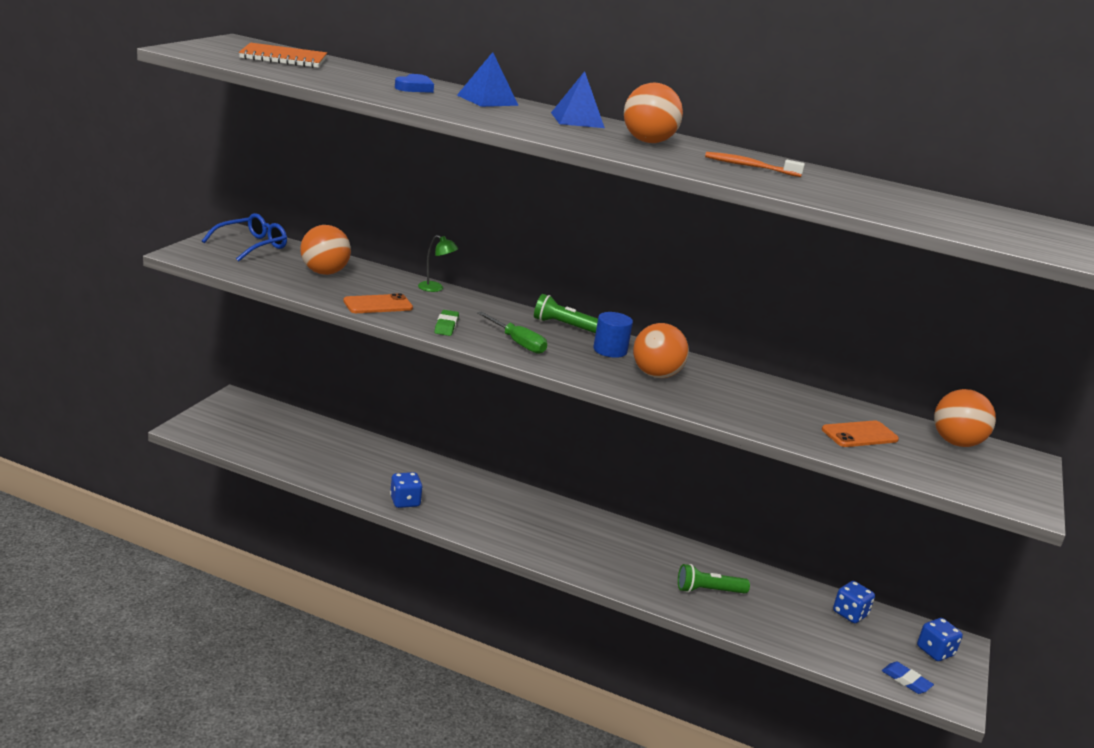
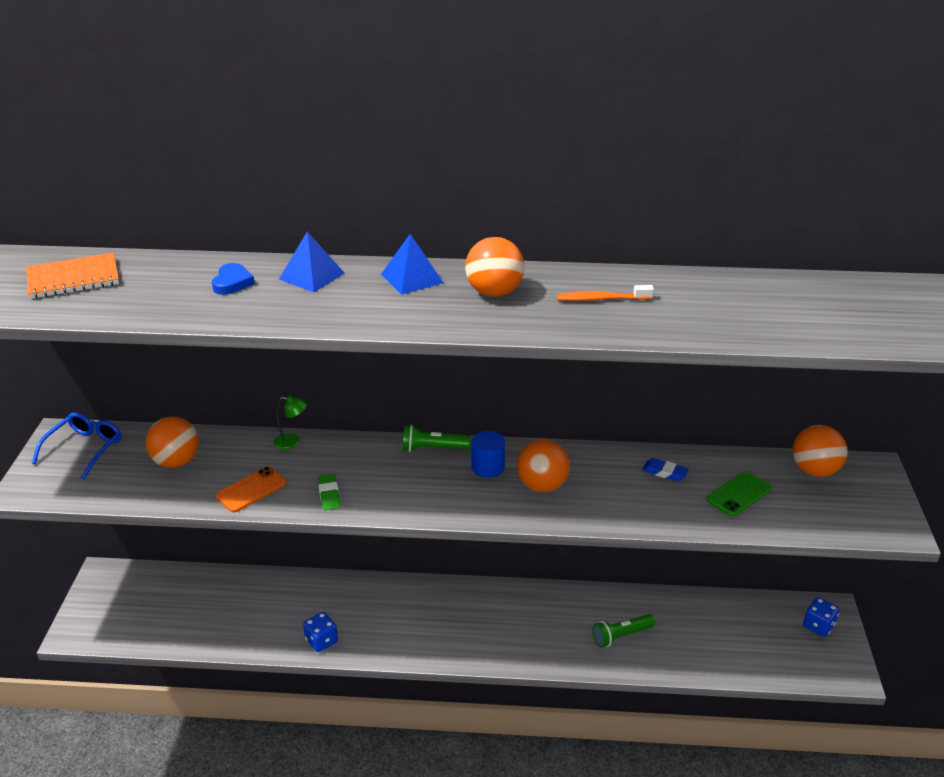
camera: 15 degrees left, 10 degrees up
green screwdriver [477,311,547,354] -> none
orange phone [822,420,899,447] -> green phone [706,471,772,517]
blue dice [833,581,875,623] -> none
blue eraser [882,662,934,694] -> blue eraser moved to [642,458,689,482]

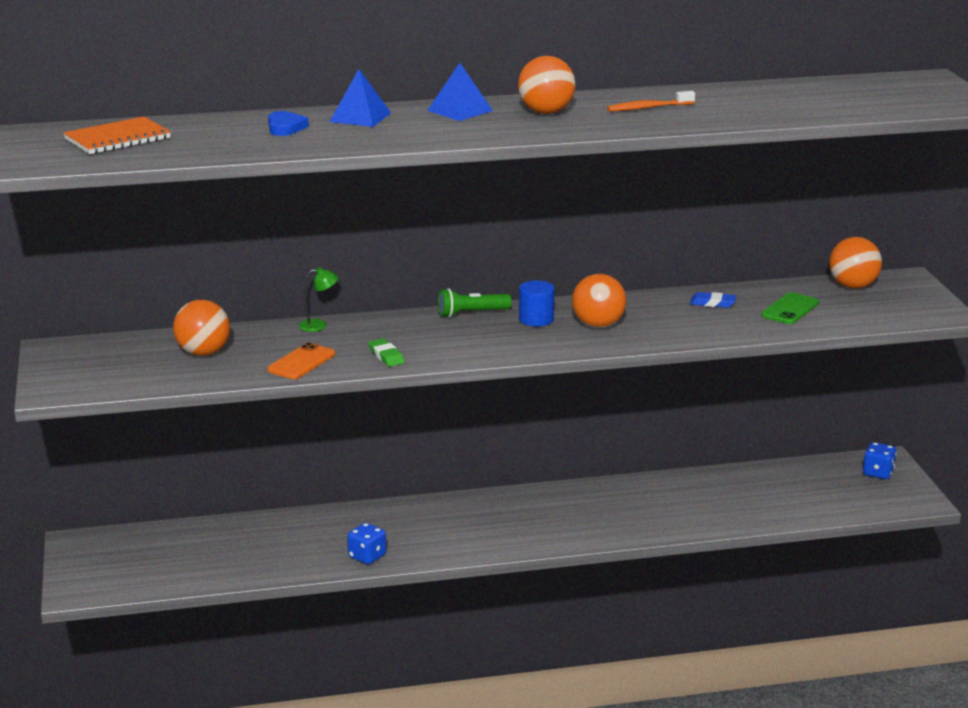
camera: 15 degrees left, 10 degrees down
blue glasses [32,412,122,480] -> none
green flashlight [592,614,655,648] -> none

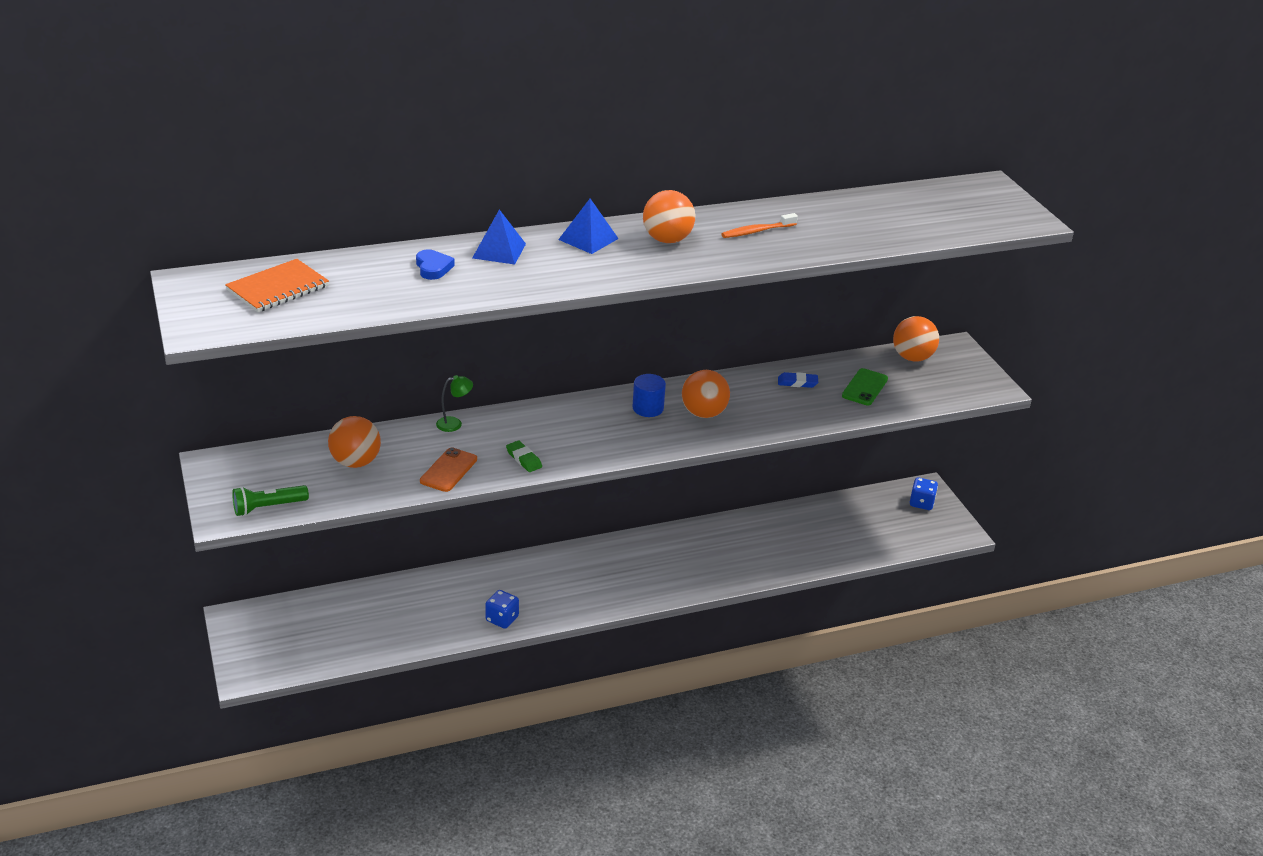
camera: 10 degrees left, 10 degrees up
green flashlight [438,288,512,318] -> green flashlight moved to [232,485,309,516]

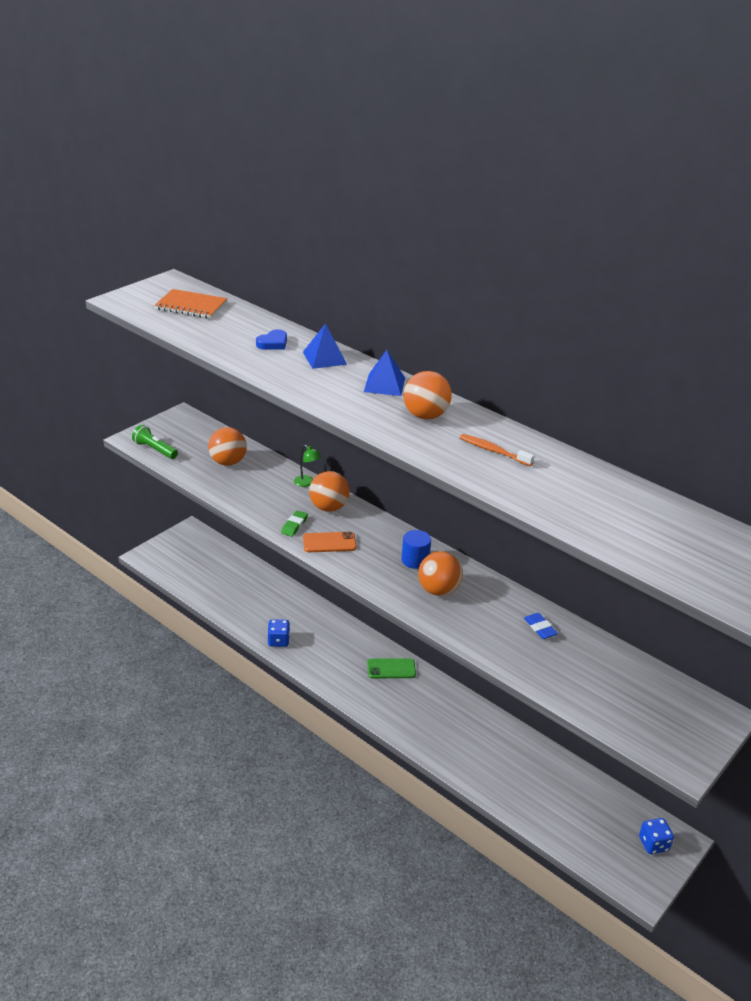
camera: 60 degrees right, 0 degrees up
orange phone [420,447,477,492] -> orange phone moved to [303,532,357,552]
green phone [842,368,888,405] -> green phone moved to [367,658,416,679]
orange ball [893,316,939,362] -> orange ball moved to [309,471,350,512]

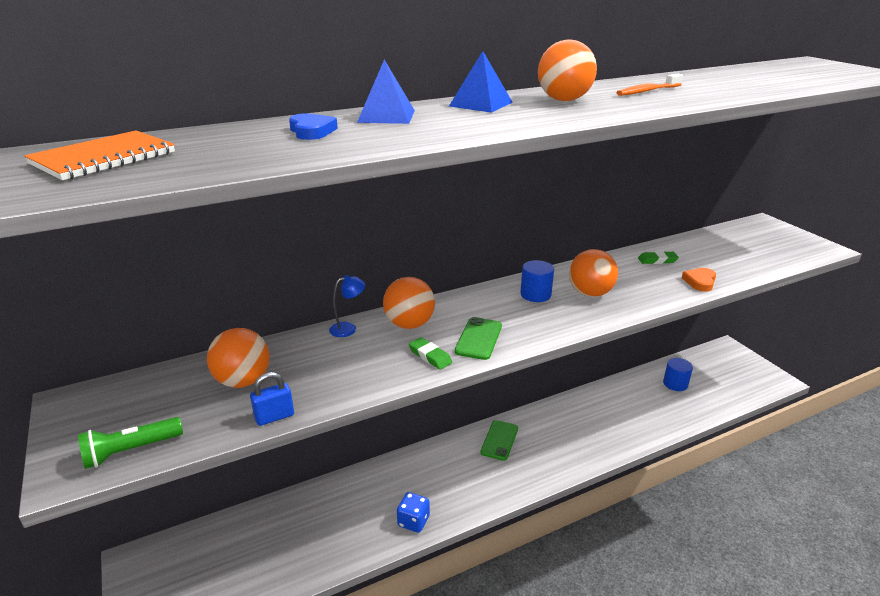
camera: 65 degrees left, 5 degrees down
green lamp [294,445,322,487] -> blue lamp [329,275,365,337]
orange phone [303,532,357,552] -> green phone [455,317,502,360]
blue eraser [524,613,558,639] -> green eraser [638,251,679,264]
blue dice [639,818,674,854] -> none
none -> blue padlock [250,372,294,426]
none -> blue cylinder [663,358,693,391]
none -> orange heart [682,268,716,292]

